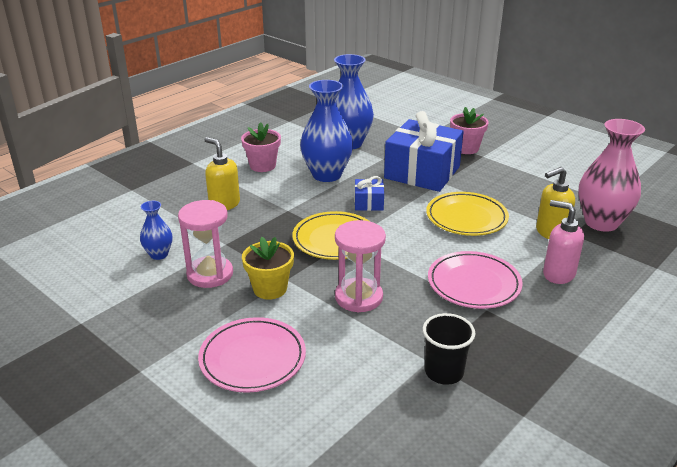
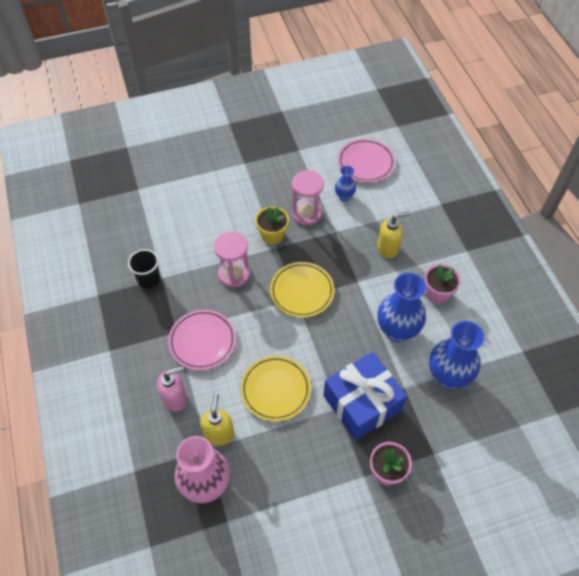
camera: 120 degrees right, 25 degrees up
pink plate [198,317,306,393] -> pink plate moved to [338,139,395,182]
blue gift [354,176,384,211] -> none

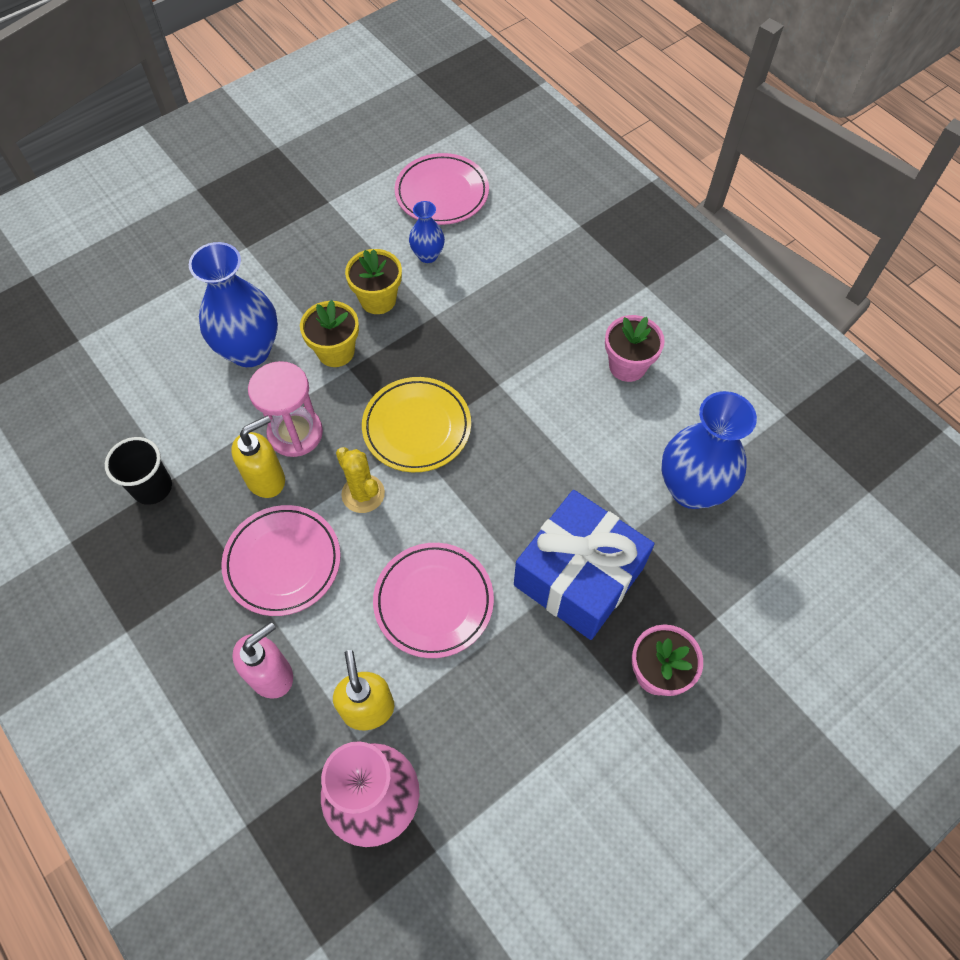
camera: 20 degrees left, 5 degrees up
yellow plate [240,356,311,421] -> pink plate [373,543,494,658]
pink hourglass [292,170,324,225] -> yellow flower pot [345,249,402,314]
yellow soap dispenser [377,212,410,258] -> yellow soap dispenser moved to [231,415,285,498]
blue vase [378,272,426,342] -> blue vase moved to [189,242,278,367]
none -> yellow cactus [336,447,385,513]

